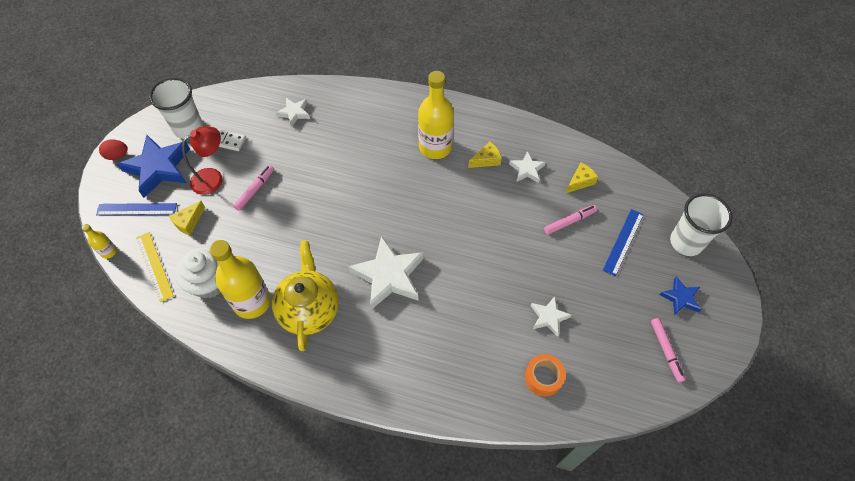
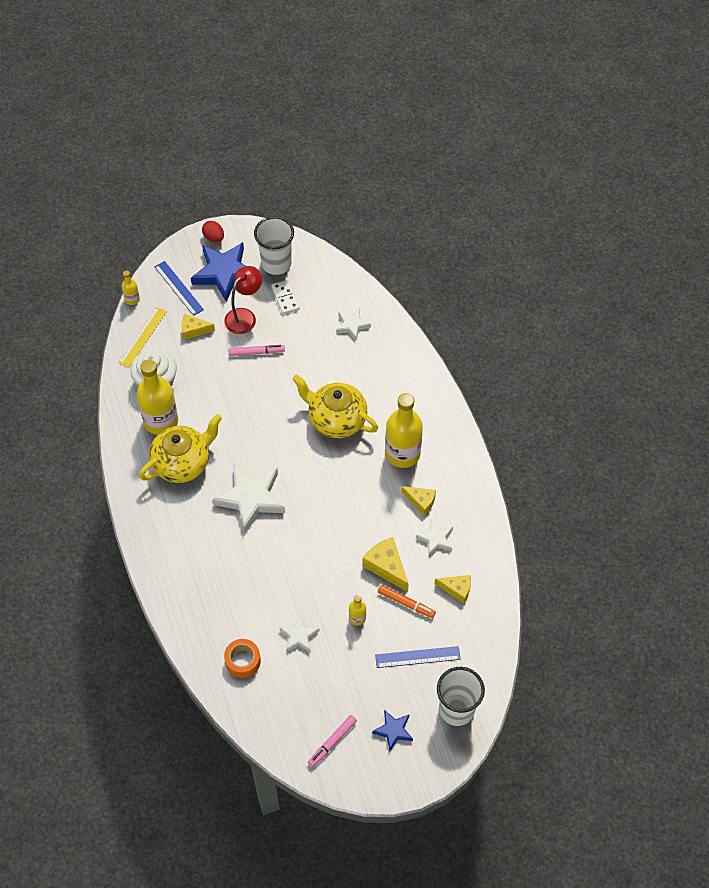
camera: 55 degrees right, 0 degrees up
red lamp [182,126,222,195] -> red lamp turned 75 degrees counterclockwise [224,266,262,334]
pink marker [544,205,597,235] -> orange marker [378,585,436,618]
none -> yellow teapot [292,375,378,438]
none -> yellow bottle [349,595,366,626]
none -> yellow cheese [362,537,409,592]

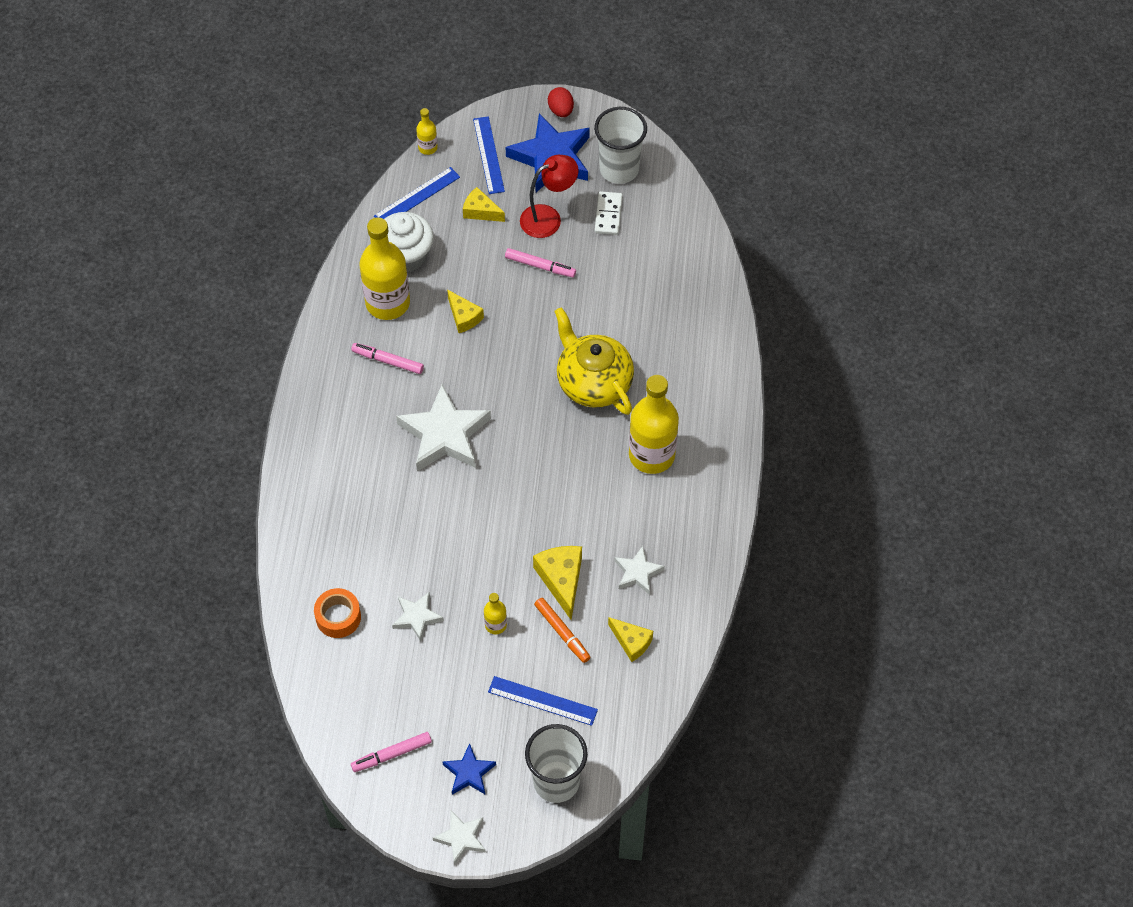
camera: 25 degrees right, 0 degrees up
yellow ruler [118,307,167,368] -> blue ruler [374,167,460,219]
yellow teapot [139,414,222,483] -> pink marker [351,343,424,374]
white star [336,308,371,340] -> white star moved to [433,811,486,865]
yellow cheese [401,486,436,515] -> yellow cheese moved to [447,289,484,333]

